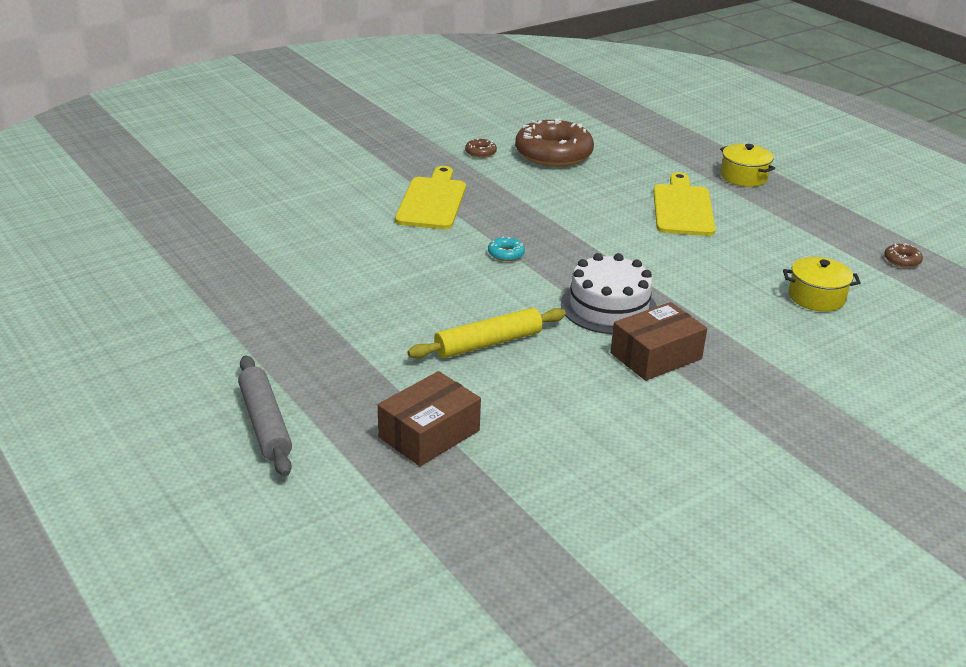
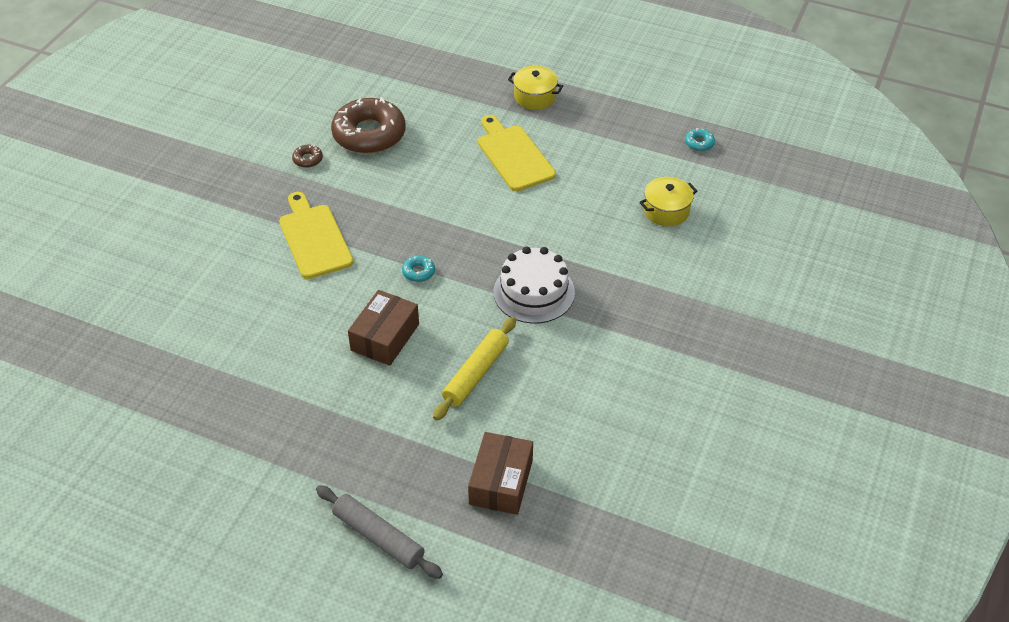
camera: 30 degrees left, 15 degrees up
brown box [610,302,707,381] -> brown box moved to [348,290,419,366]
brown donut [884,243,923,268] -> turquoise donut [685,128,715,151]

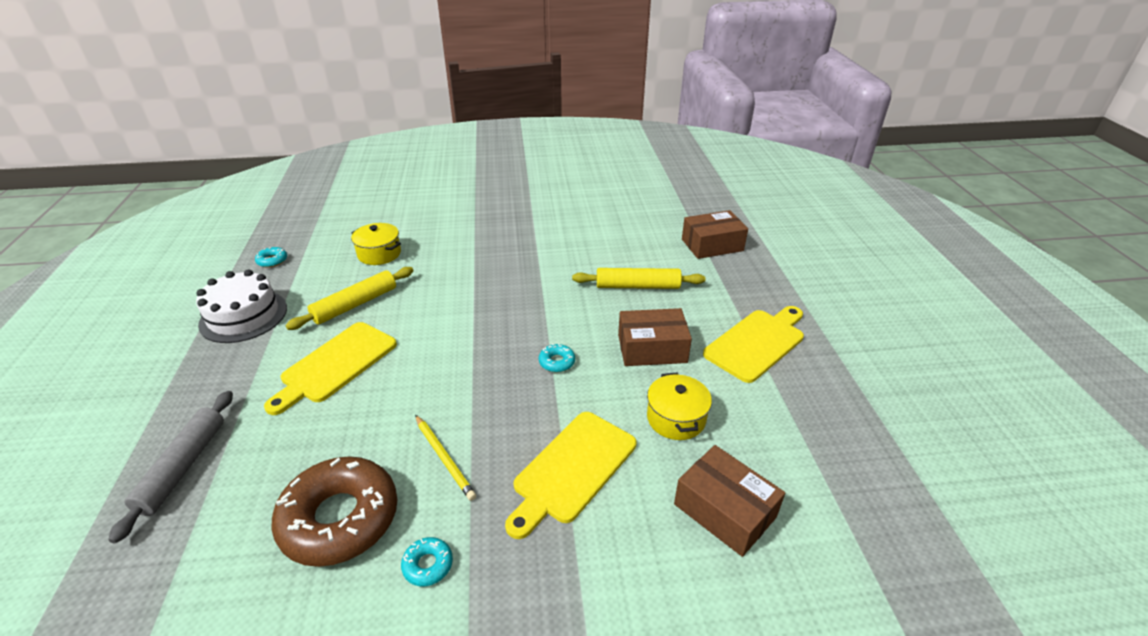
camera: 120 degrees left, 10 degrees down
brown donut [292,145,323,168] -> turquoise donut [401,537,453,586]
grey rolling pin [316,485,443,579] -> grey rolling pin moved to [108,391,233,544]
white cake [494,247,575,324] -> white cake moved to [196,270,287,343]
yellow pot [508,66,563,110] -> yellow pot moved to [647,372,712,440]
none -> yellow rolling pin [286,267,414,330]
none -> yellow pencil [415,415,476,501]
none -> brown box [674,445,785,557]
none -> yellow cutting board [703,306,804,383]

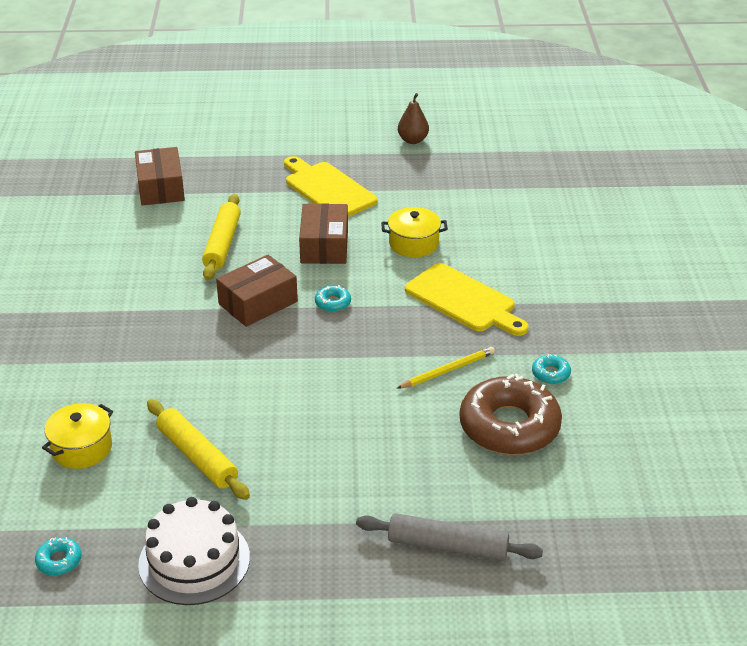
camera: 85 degrees left, 0 degrees up
yellow cutting board [264,322,397,415] -> none
brown box [674,445,785,557] -> brown box moved to [216,255,298,327]
none -> brown pear [398,93,429,144]

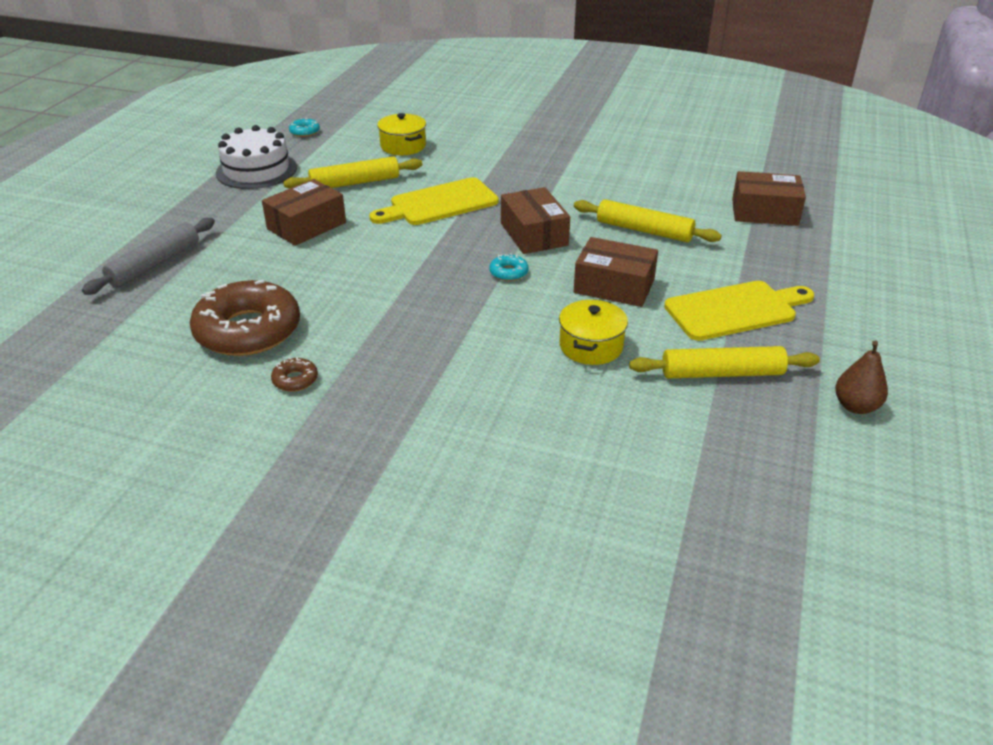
camera: 110 degrees right, 0 degrees up
yellow pencil [397,347,495,389] -> none
yellow cutting board [405,263,529,336] -> yellow cutting board moved to [369,177,499,225]
turquoise donut [532,354,571,384] -> brown donut [271,357,318,392]
none -> brown box [262,179,346,246]
none -> yellow rolling pin [629,346,820,379]

